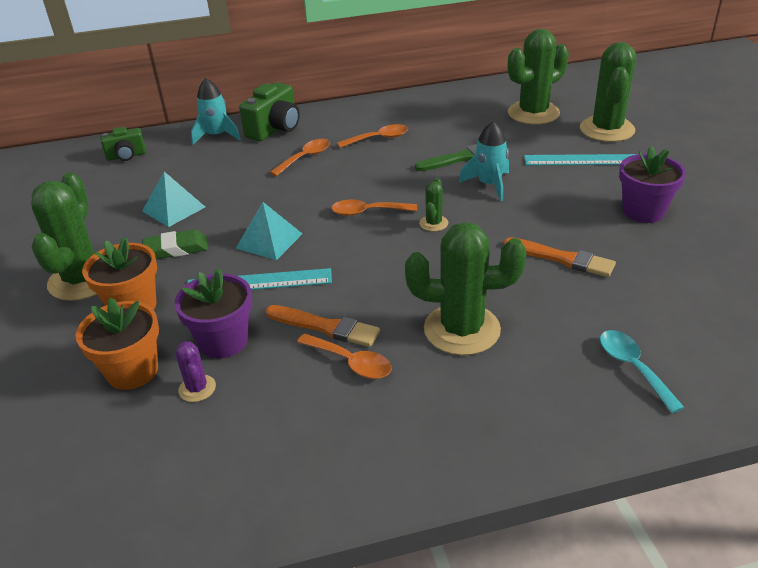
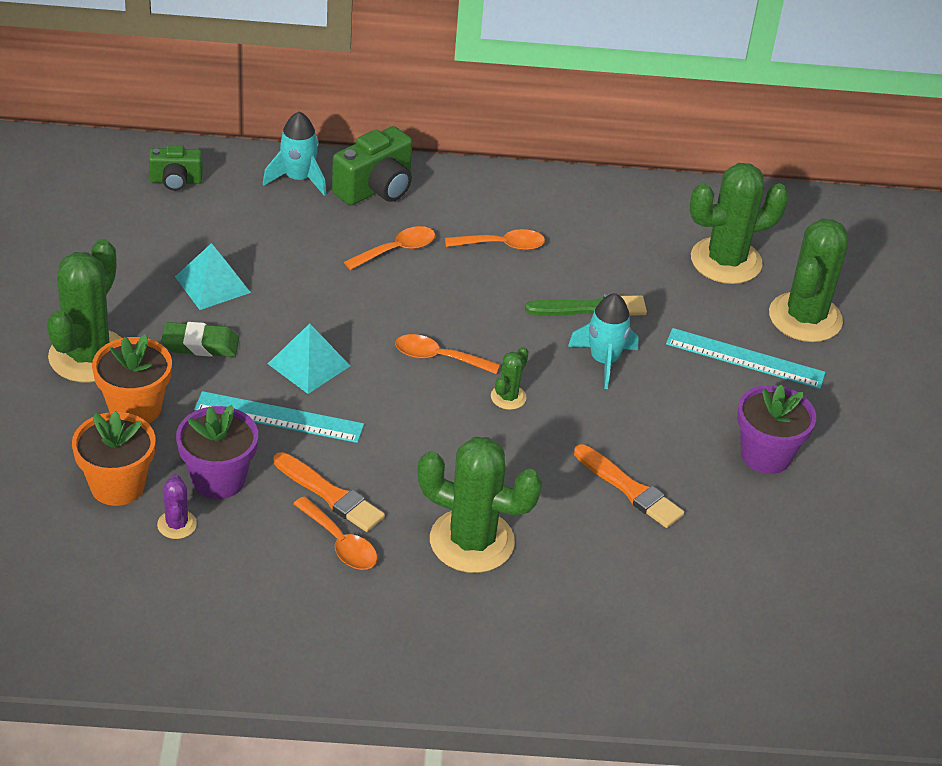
camera: 10 degrees right, 5 degrees up
turquoise spoon [600,330,685,413] -> none

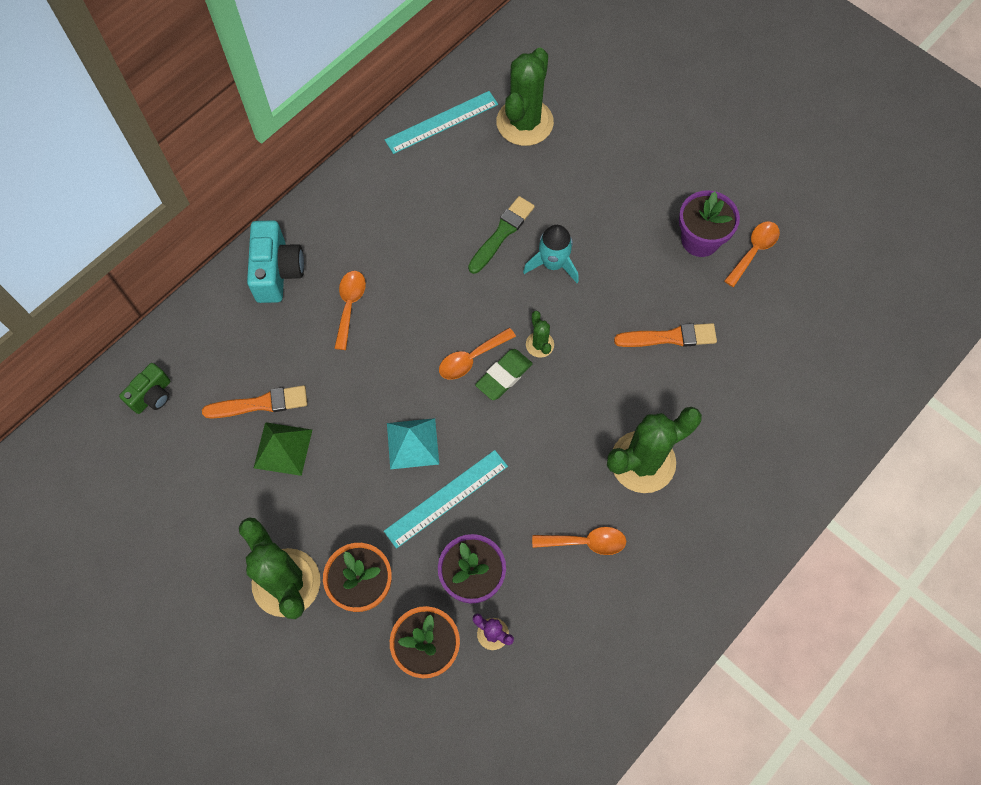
camera: 45 degrees left, 25 degrees up
green eraser [161,322,239,357] -> green eraser moved to [475,349,533,400]
turquoise pyramid [175,243,251,310] -> green pyramid [254,422,312,476]
turquoise rocket [263,112,326,196] -> none
orange brush [273,452,385,532] -> orange brush moved to [202,385,307,419]
green camera [332,126,413,205] -> turquoise camera [247,220,304,303]
orange spoon [445,229,545,250] -> orange spoon moved to [724,222,780,287]
turquoise ruler [666,328,826,389] -> turquoise ruler moved to [385,91,498,154]
green cactus [769,218,848,342] -> none

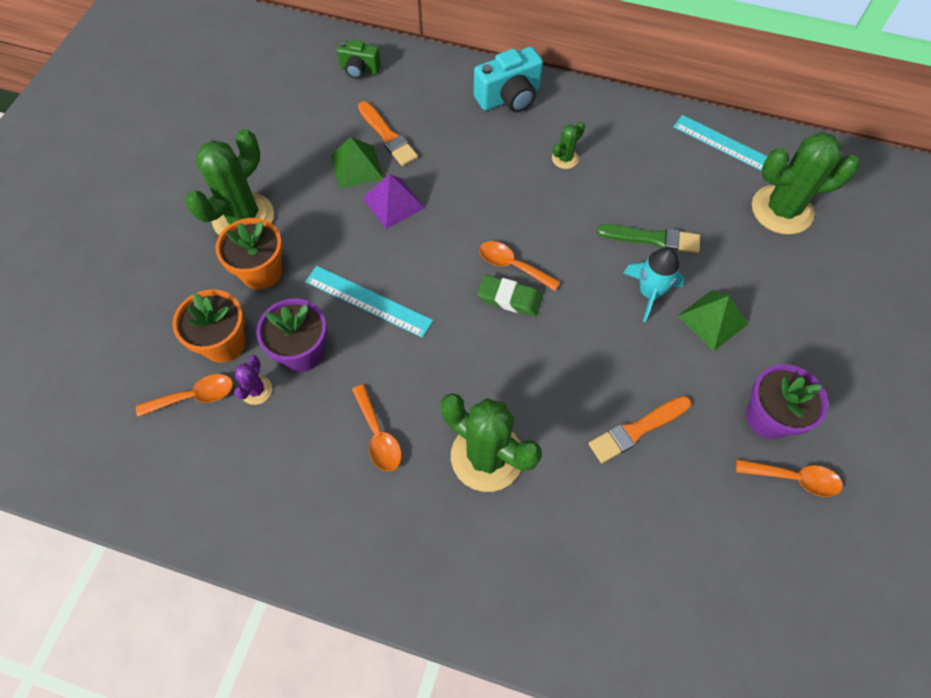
camera: 65 degrees right, 5 degrees down
orange spoon [334,271,366,350] -> orange spoon moved to [136,374,233,417]
turquoise pyramid [387,418,439,469] -> none
green cactus [526,311,554,358] -> green cactus moved to [552,122,585,169]
orange brush [614,323,717,347] -> orange brush turned 90 degrees clockwise [589,396,691,463]
none -> purple pyramid [363,174,425,229]
none -> green pyramid [678,290,748,351]

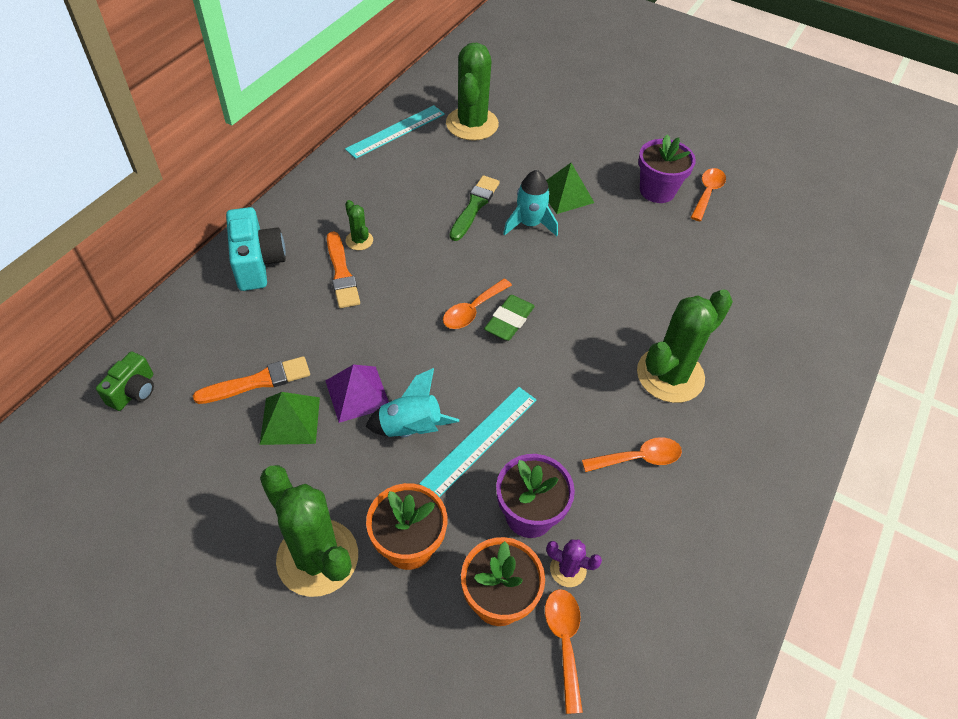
camera: 80 degrees left, 10 degrees down
orange brush [589,396,691,463] -> orange brush moved to [327,231,360,308]
none -> turquoise rocket [365,368,459,438]

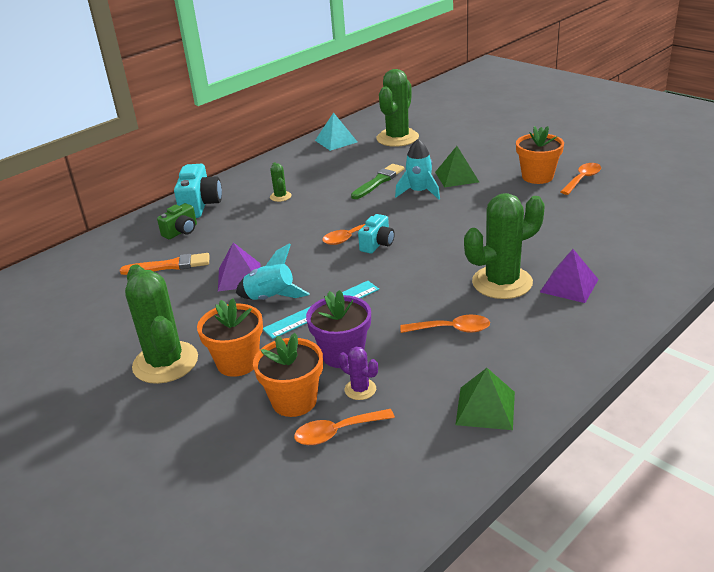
camera: 20 degrees right, 20 degrees down
green camera [96,351,154,411] -> green camera moved to [157,203,197,239]
green pyramid [260,392,320,445] -> green pyramid moved to [456,368,515,430]
orange brush [327,231,360,308] -> none
turquoise ruler [345,105,445,159] -> turquoise pyramid [315,112,357,151]
green eraser [484,295,535,341] -> turquoise camera [358,214,395,254]
orange spoon [545,589,583,714] -> orange spoon turned 120 degrees counterclockwise [294,409,395,445]
purple flower pot [638,134,696,203] -> orange flower pot [516,126,564,184]
none -> purple pyramid [540,249,599,303]

